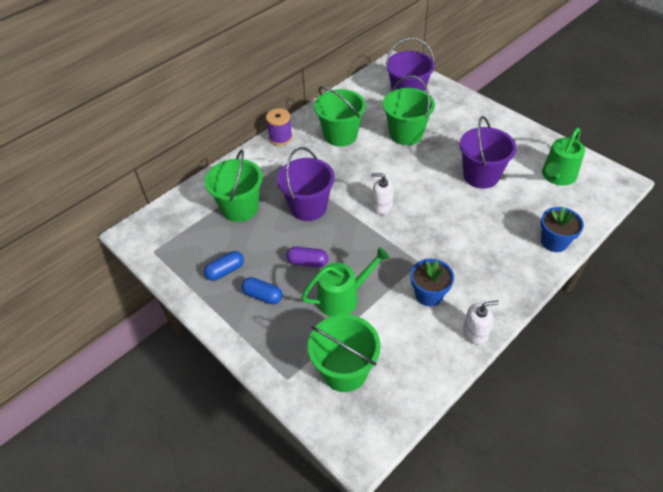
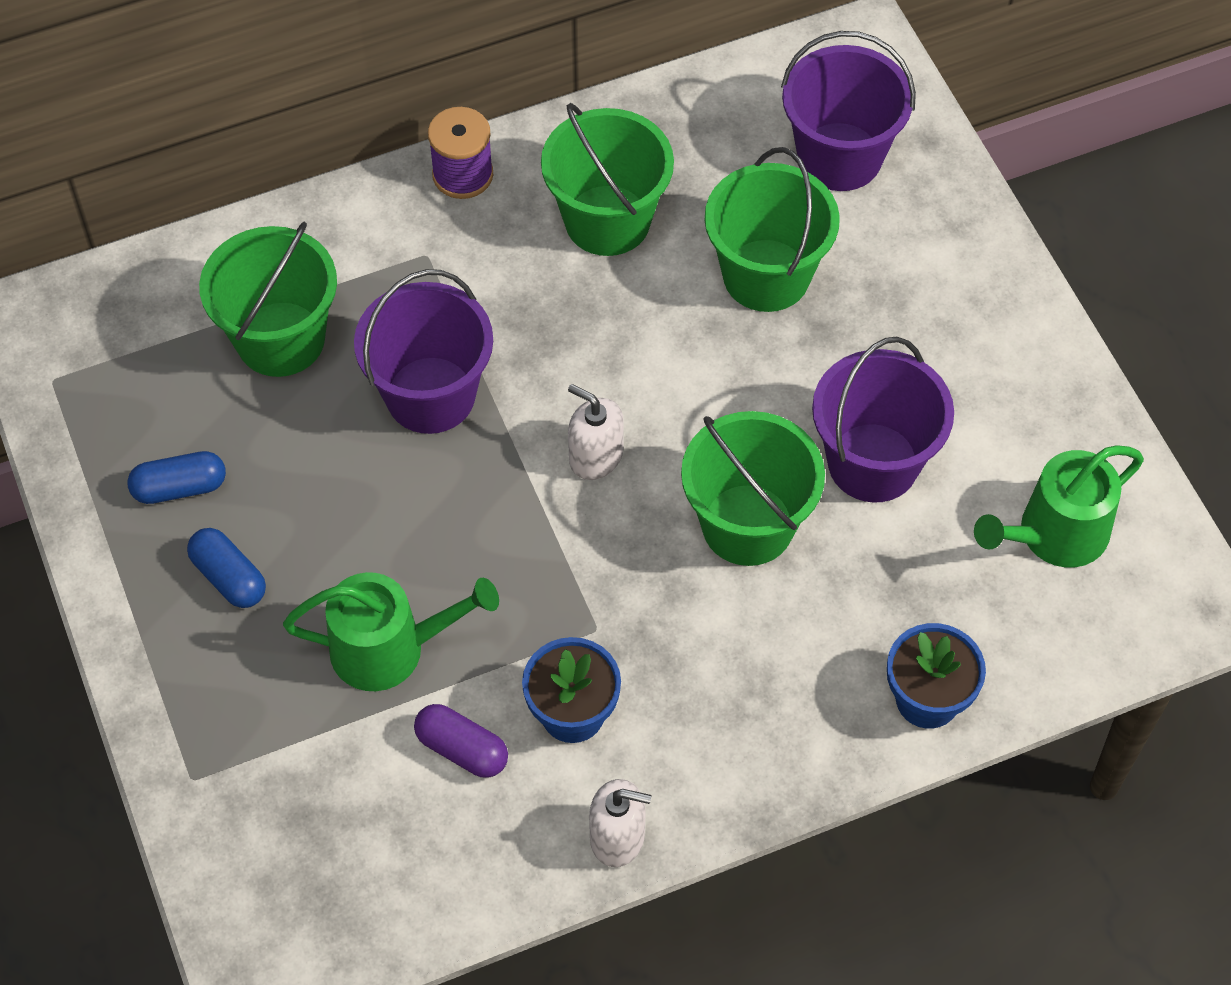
camera: 20 degrees right, 10 degrees up
purple capsule [286,247,328,267] -> purple capsule moved to [414,704,508,778]
green bucket [308,314,380,392] -> green bucket moved to [681,411,825,566]

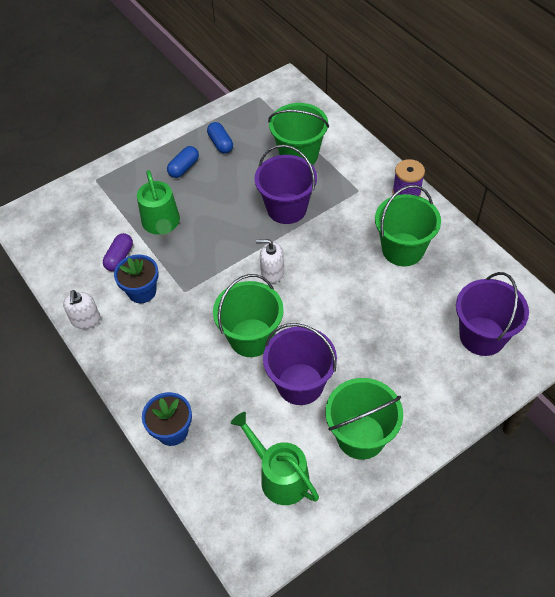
camera: 80 degrees right, 5 degrees down
white soap dispenser [568,384,624,480] -> white soap dispenser turned 105 degrees counterclockwise [256,239,284,283]
green bucket [704,147,840,312] -> green bucket moved to [325,378,403,460]

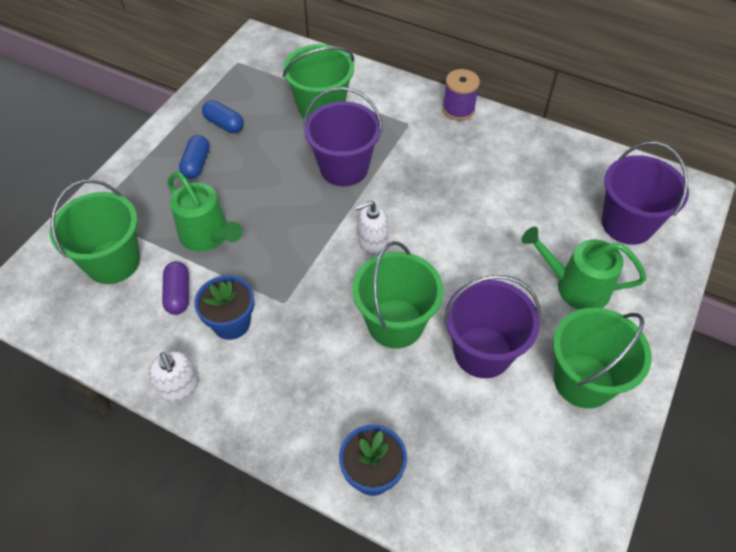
camera: 30 degrees left, 0 degrees up
green watering can [231,412,319,505] -> green watering can moved to [521,227,646,310]
green bucket [375,185,441,266] -> green bucket moved to [50,180,140,284]

